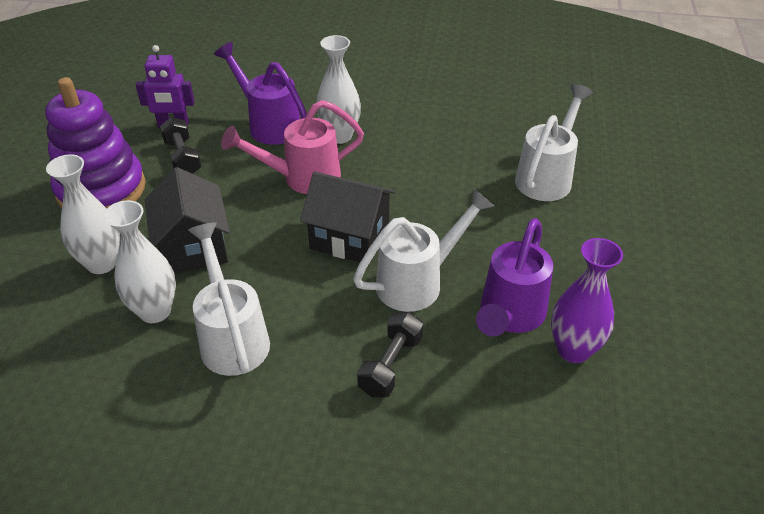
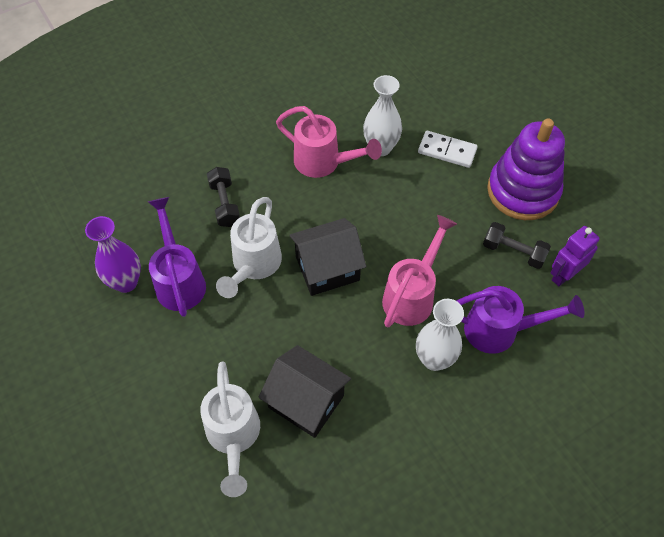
camera: 140 degrees right, 15 degrees up
white vase [46,154,120,274] -> white domino [418,131,478,168]
black house [145,167,230,274] -> black house moved to [258,345,351,438]
white watering can [188,222,270,376] -> pink watering can [276,106,382,178]

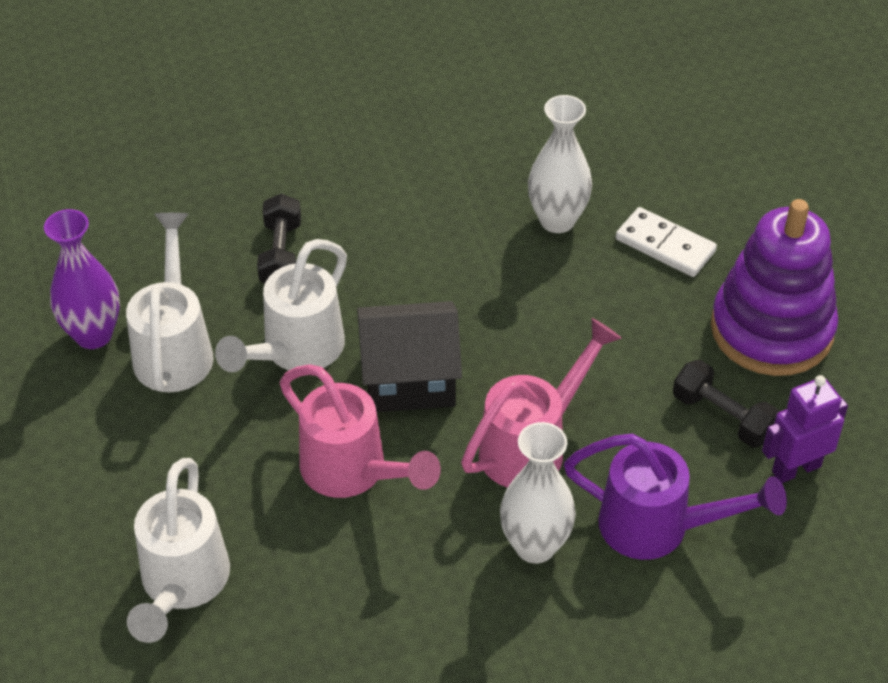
camera: 15 degrees right, 10 degrees down
purple watering can [148,197,206,317] -> white watering can [126,213,214,392]
black house [258,345,351,438] -> none
pink watering can [276,106,382,178] -> pink watering can moved to [280,364,441,498]

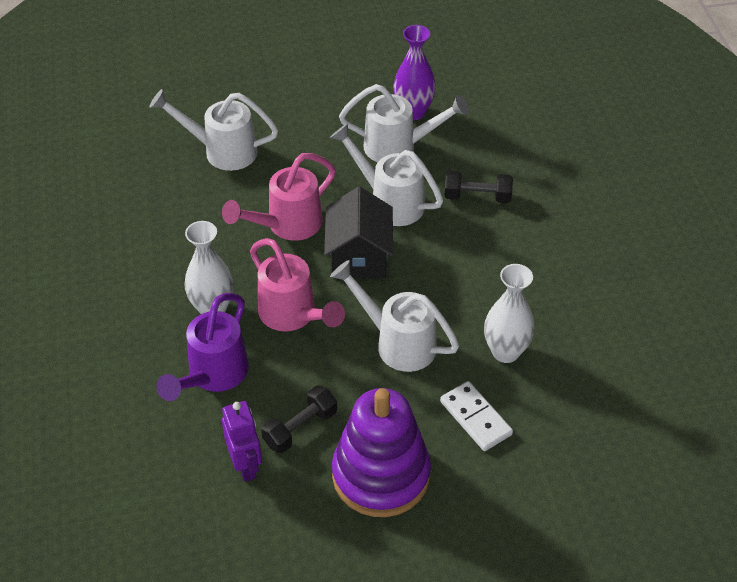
camera: 95 degrees right, 0 degrees up
white domino [616,207,717,277] -> white domino turned 75 degrees counterclockwise [440,381,513,451]
none -> white watering can [330,260,459,372]

